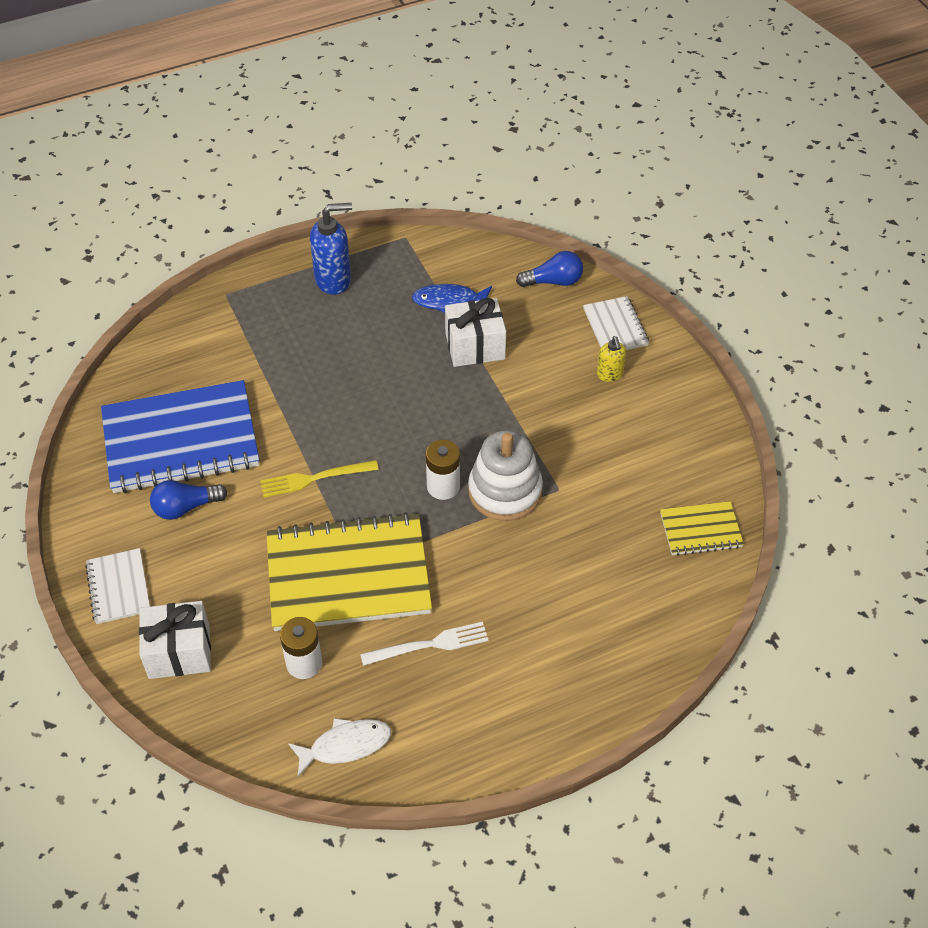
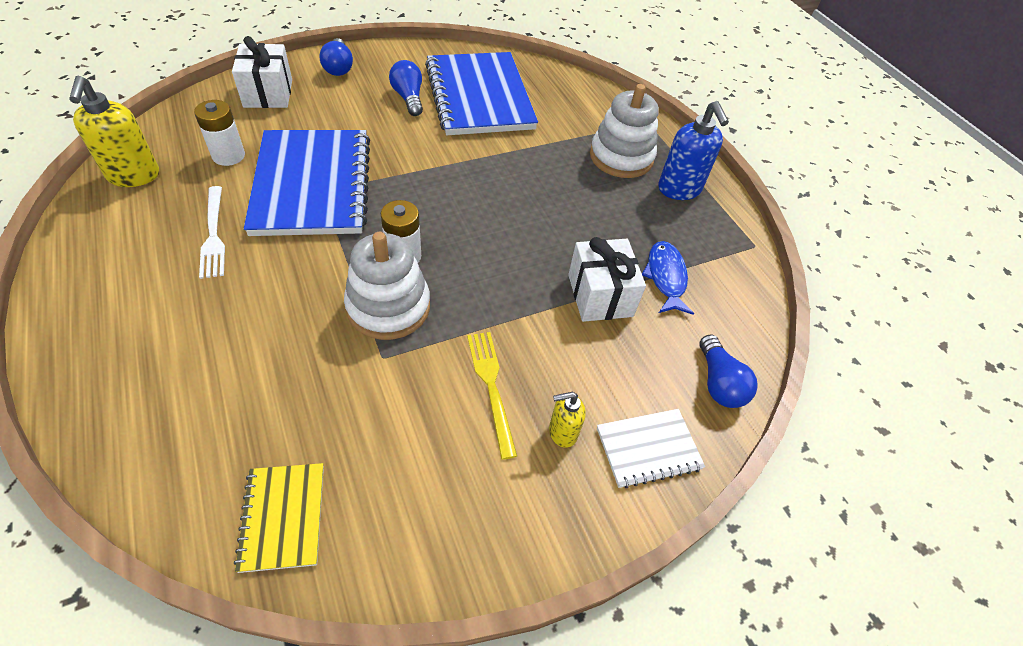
camera: 85 degrees right, 0 degrees up
white notebook [85,548,150,624] -> blue light bulb [320,38,353,76]
yellow fork [260,460,379,498] -> yellow fork moved to [467,332,517,460]
yellow notebook [266,512,432,631] -> blue notebook [244,130,370,236]
white fish [288,718,391,777] -> yellow soap dispenser [69,76,159,187]
none -> white stacking toy [590,84,659,178]

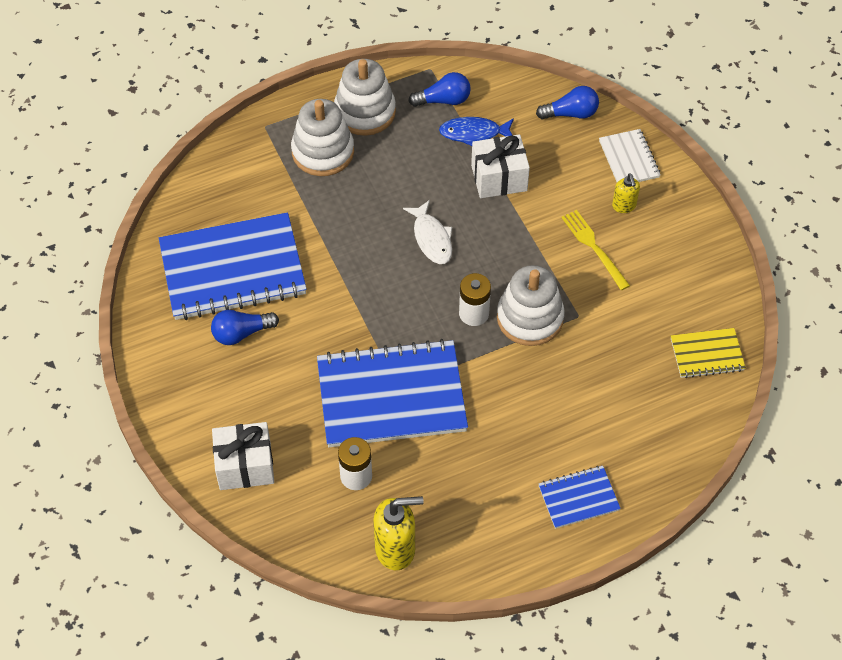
camera: 85 degrees left, 5 degrees up
white fork [199,186,225,279] -> none
blue light bulb [320,38,353,76] -> blue light bulb moved to [408,72,471,107]
yellow fork [467,332,517,460] -> yellow fork turned 75 degrees clockwise [562,210,630,290]
blue soap dispenser [658,101,729,200] -> white stacking toy [334,59,396,136]
none -> white fish [403,200,452,264]
none -> blue notebook [539,466,621,529]

